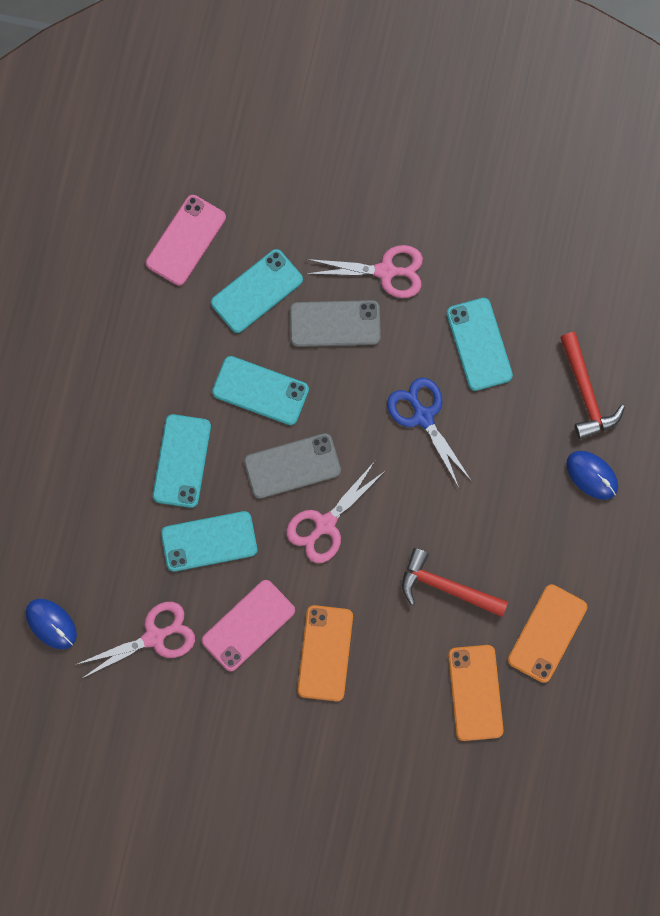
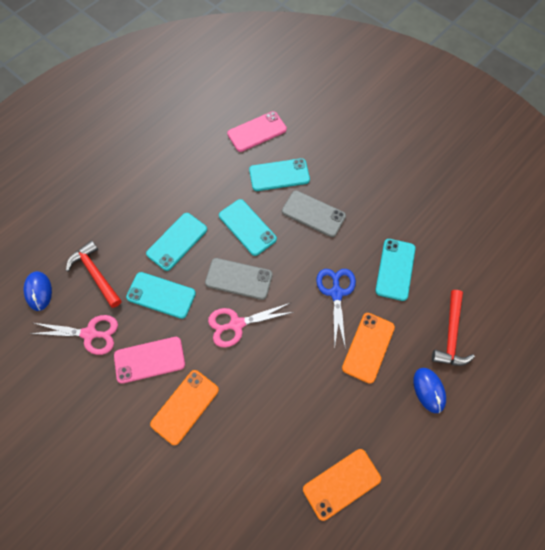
camera: 30 degrees right, 10 degrees down
pink scissors [306,245,423,298] -> none
red hammer [402,548,508,617] -> red hammer moved to [66,240,121,308]
orange phone [448,645,503,741] -> orange phone moved to [342,313,395,384]

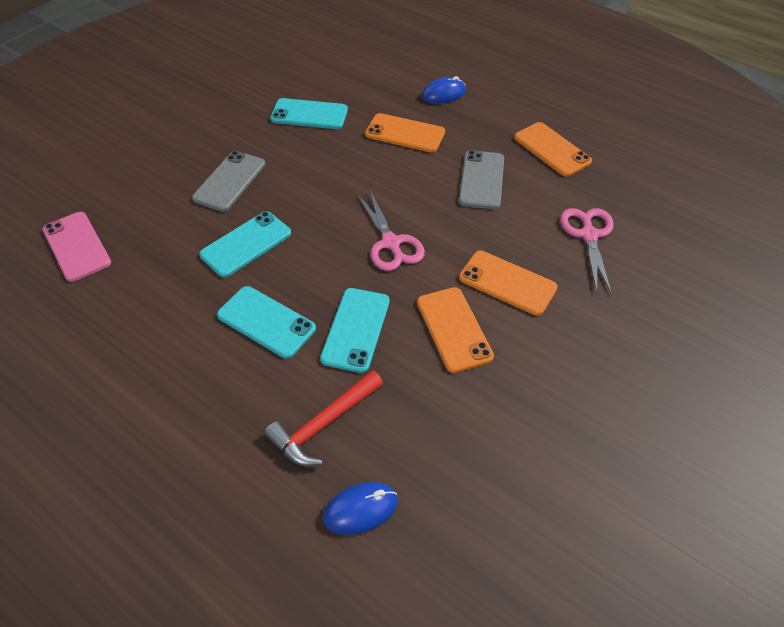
camera: 95 degrees left, 15 degrees down
pink scissors [30,315,118,355] -> pink scissors moved to [560,208,614,295]
pink phone [114,337,185,384] -> orange phone [417,287,494,373]
grey phone [205,258,272,300] -> grey phone moved to [459,150,504,209]
turquoise phone [249,158,310,191] -> none
blue scissors [316,269,356,349] -> none
red hammer [432,290,475,366] -> none

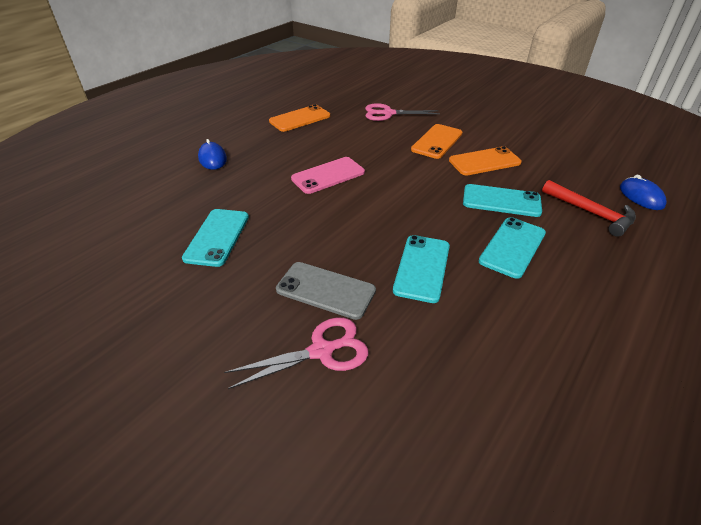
camera: 90 degrees left, 10 degrees down
pink phone [42,212,111,282] -> pink phone moved to [291,157,365,194]
turquoise phone [199,211,291,277] -> turquoise phone turned 60 degrees clockwise [393,235,450,303]
pink scissors [357,191,425,271] -> pink scissors moved to [224,317,369,389]
orange phone [365,113,445,153] -> none
grey phone [459,150,504,209] -> none

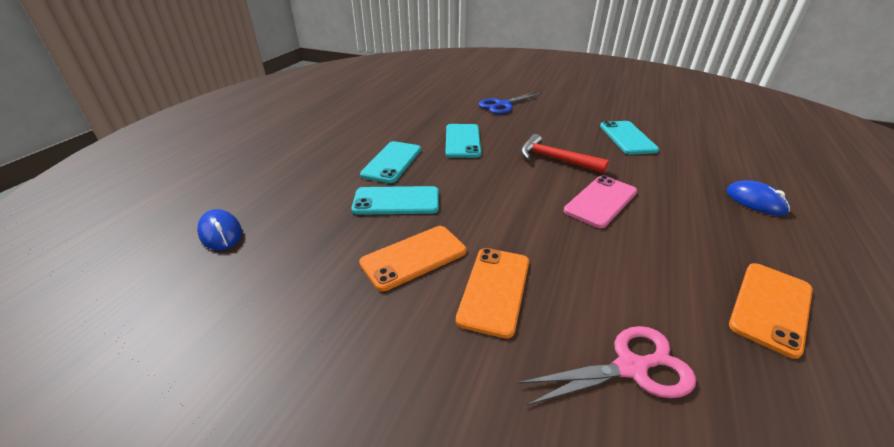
camera: 165 degrees right, 5 degrees down
pink scissors [224,317,369,389] -> blue scissors [478,92,542,114]
grey phone [276,262,376,320] -> none
red hammer [542,180,636,237] -> red hammer moved to [521,134,609,173]

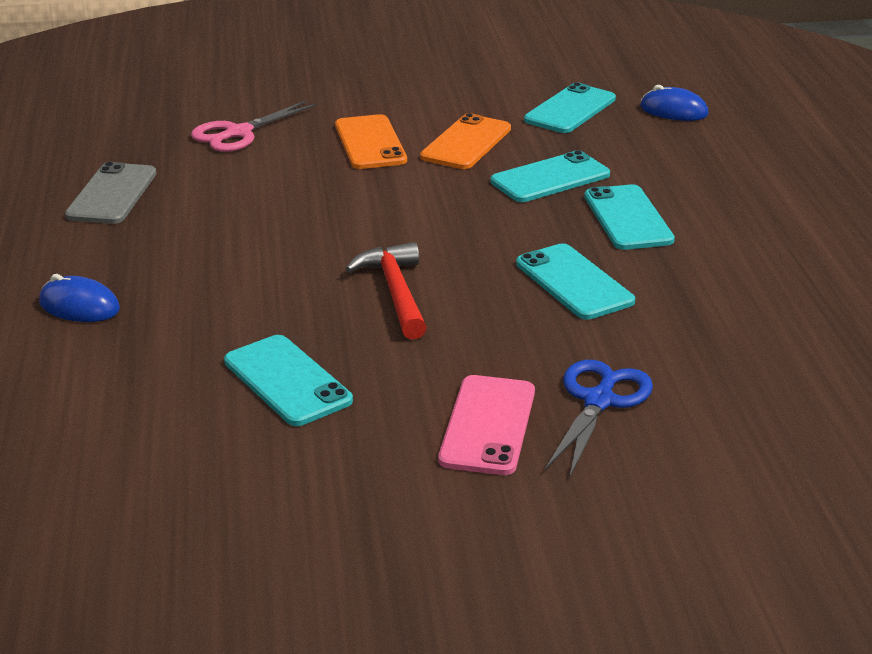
camera: 150 degrees right, 5 degrees down
red hammer [521,134,609,173] -> red hammer turned 105 degrees counterclockwise [345,242,427,340]
pink phone [564,175,637,228] -> pink phone moved to [438,375,535,475]
orange phone [729,263,813,359] -> grey phone [65,162,157,224]
none -> turquoise phone [524,83,616,133]

